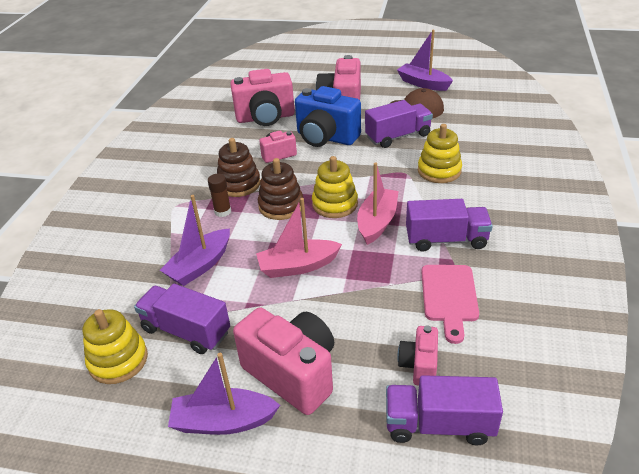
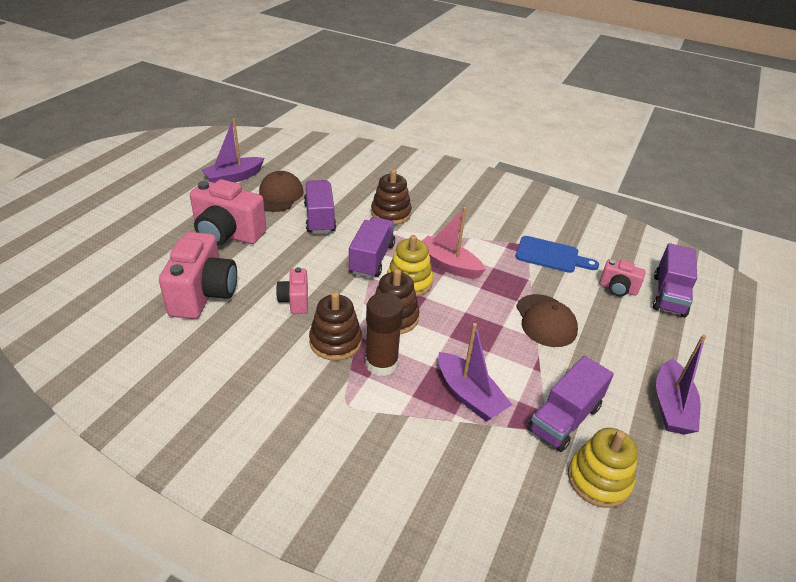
camera: 80 degrees left, 0 degrees up
brown glue stick [208,174,231,217] -> brown glue stick [365,293,404,376], size x1.67
pink camera [233,307,334,415] -> none
pink boat [256,198,342,278] -> none
blue camera [295,86,361,147] -> none
purple truck [406,199,493,252] -> purple truck moved to [349,217,395,278]
yellow stacking toy [418,124,462,183] -> brown stacking toy [371,169,412,225]
pink cutting board [421,265,479,344] -> blue cutting board [516,236,599,273]
none -> brown cap [516,294,578,347]

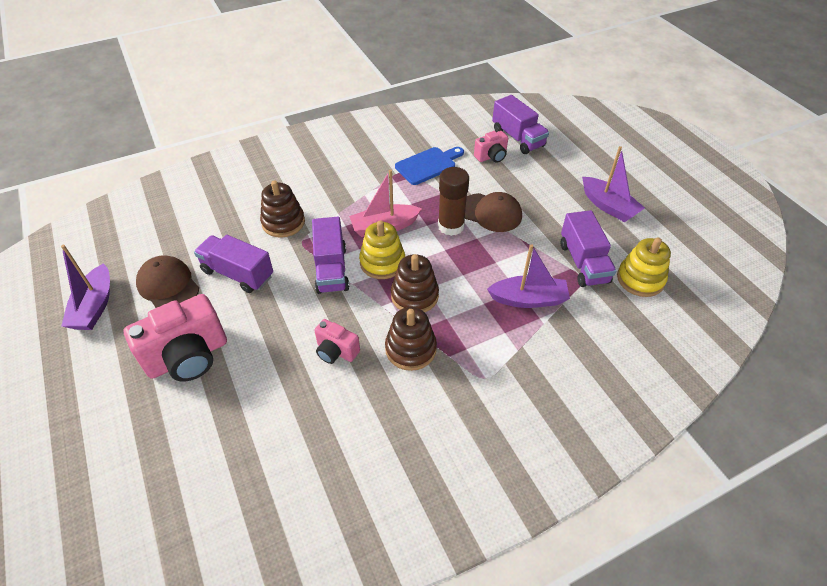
camera: 50 degrees left, 10 degrees up
pink camera [159,232,237,319] -> none
purple truck [349,217,395,278] -> purple truck turned 150 degrees counterclockwise [312,217,349,294]
brown glue stick [365,293,404,376] -> brown glue stick moved to [438,167,469,236]

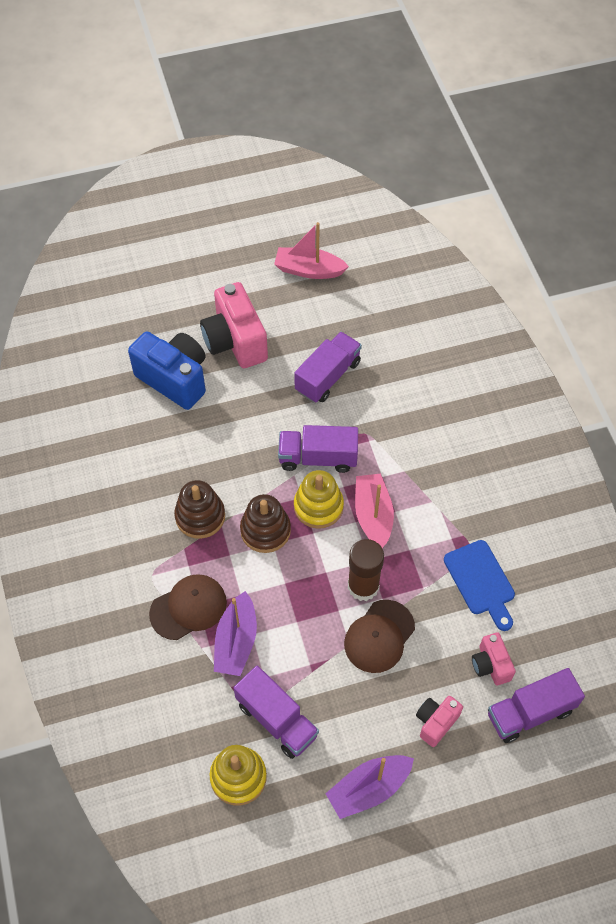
camera: 100 degrees right, 10 degrees up
purple boat [61,245,110,330] -> pink boat [274,222,349,279]
brown cap [136,255,199,308] -> brown cap moved to [149,574,227,640]
brown stacking toy [260,180,305,238] -> none
pink camera [314,319,360,364] -> pink camera moved to [416,696,463,747]
purple truck [561,210,616,287] -> purple truck turned 135 degrees counterclockwise [234,666,319,759]
none -> blue camera [128,332,206,410]

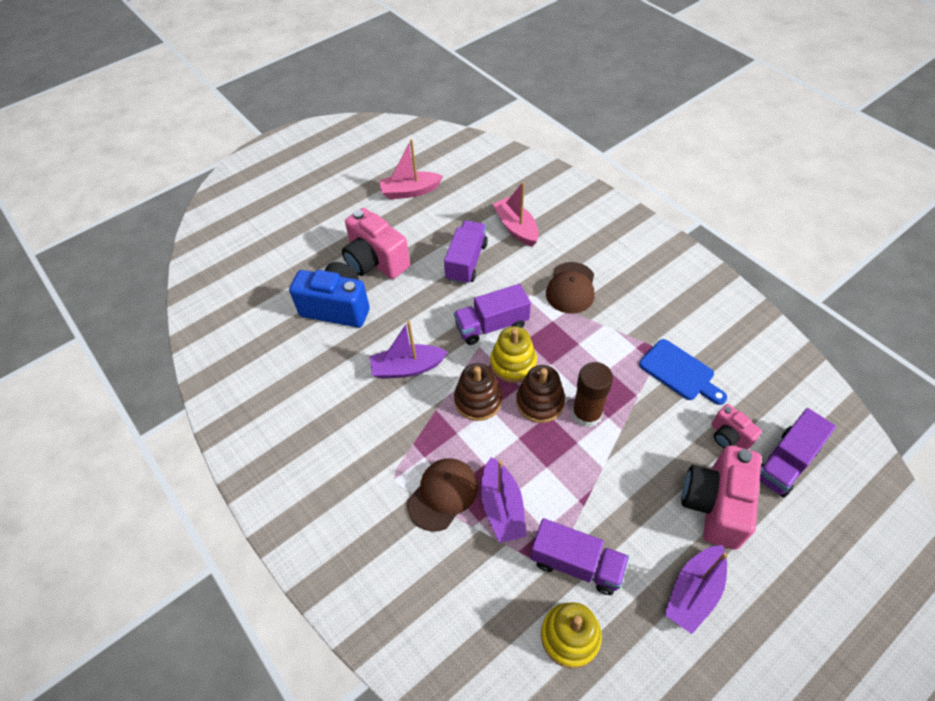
camera: 20 degrees left, 5 degrees down
brown stacking toy [174,480,225,539] -> brown stacking toy moved to [516,365,565,423]
brown cap [344,600,415,673] -> brown cap moved to [546,262,594,314]
pink boat [355,474,394,548] -> pink boat moved to [493,182,539,247]
pink camera [416,696,463,747] -> pink camera [681,445,762,550], size x1.89
none -> purple boat [370,321,448,379]

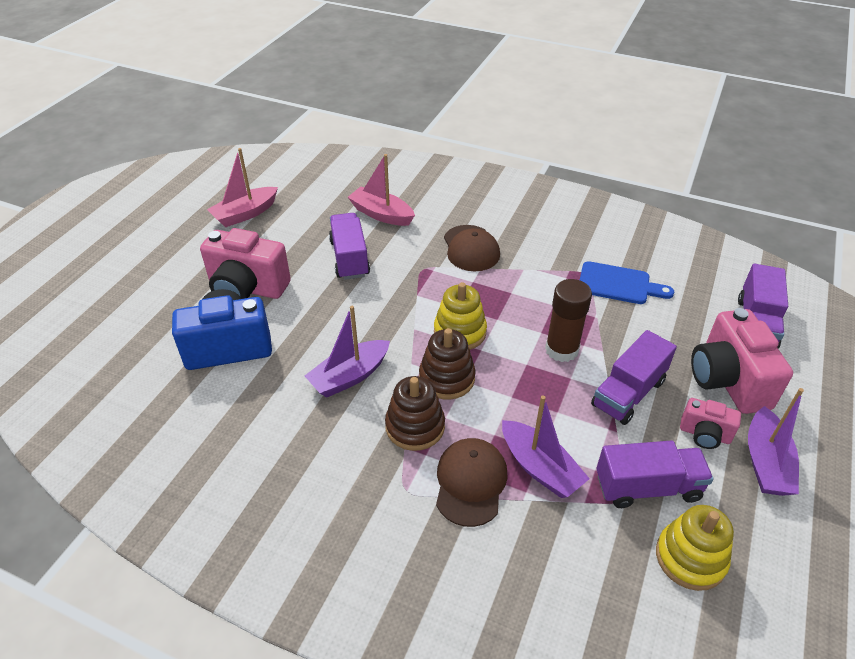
camera: 30 degrees left, 10 degrees down
purple truck [454,284,531,345] -> purple truck moved to [591,330,677,425]
brown stacking toy [516,365,565,423] -> brown stacking toy moved to [385,376,445,451]
pink camera [712,404,762,449] -> pink camera moved to [680,398,741,449]

